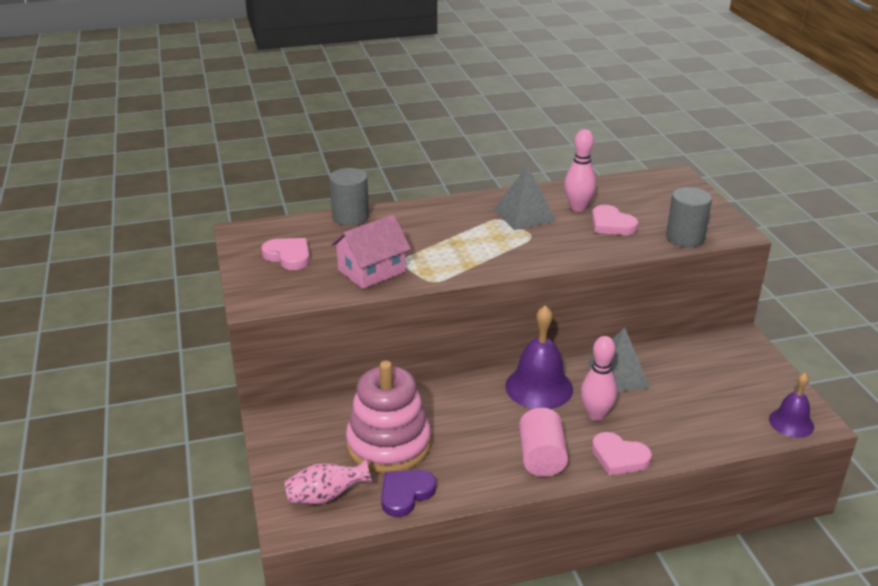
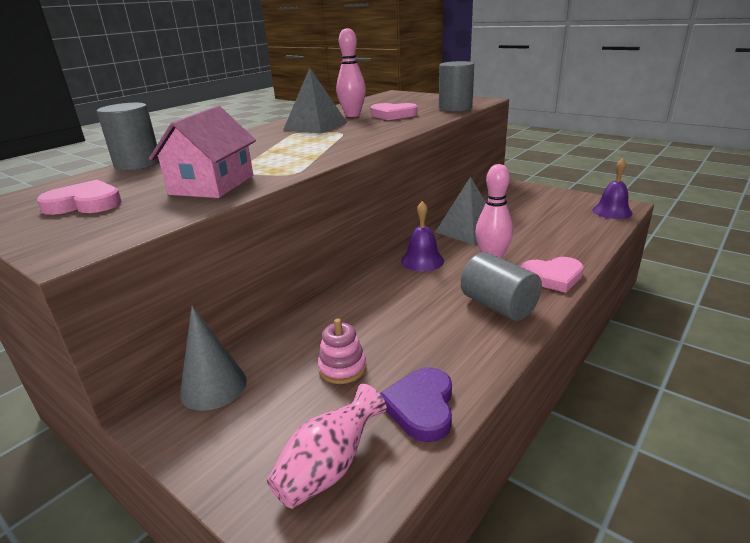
camera: 35 degrees left, 5 degrees down
pink stacking toy [346,361,431,474] -> pink stacking toy [318,319,366,384], size x0.43
purple bell [505,305,573,409] -> purple bell [401,201,444,271], size x0.61
pink cylinder [519,408,568,477] -> grey cylinder [461,252,542,321]
none -> grey cone [180,306,247,411]

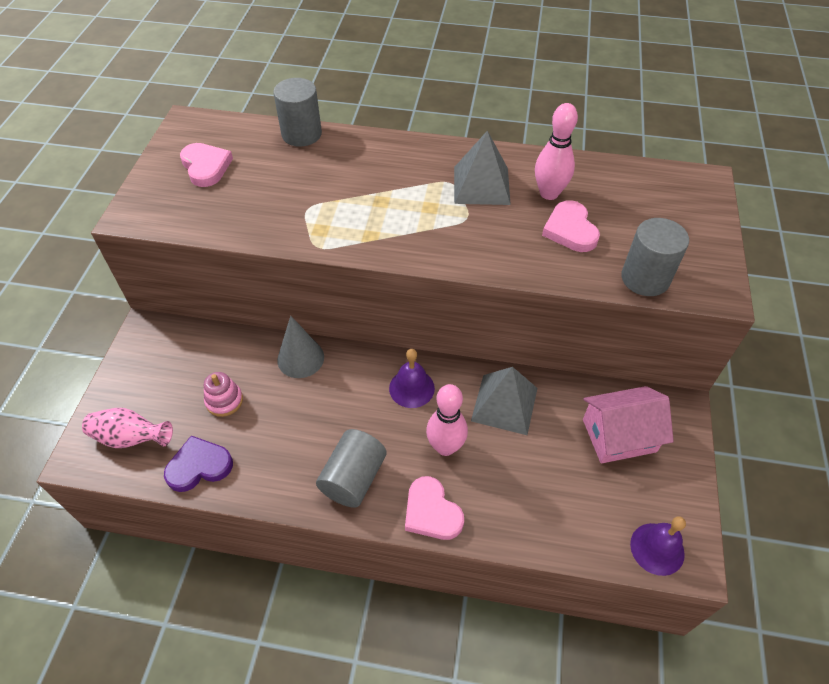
camera: 60 degrees right, 25 degrees up
pink house [149,106,256,198] -> pink house moved to [583,386,674,463]
grey cone [180,306,247,411] -> grey cone moved to [277,316,324,378]

